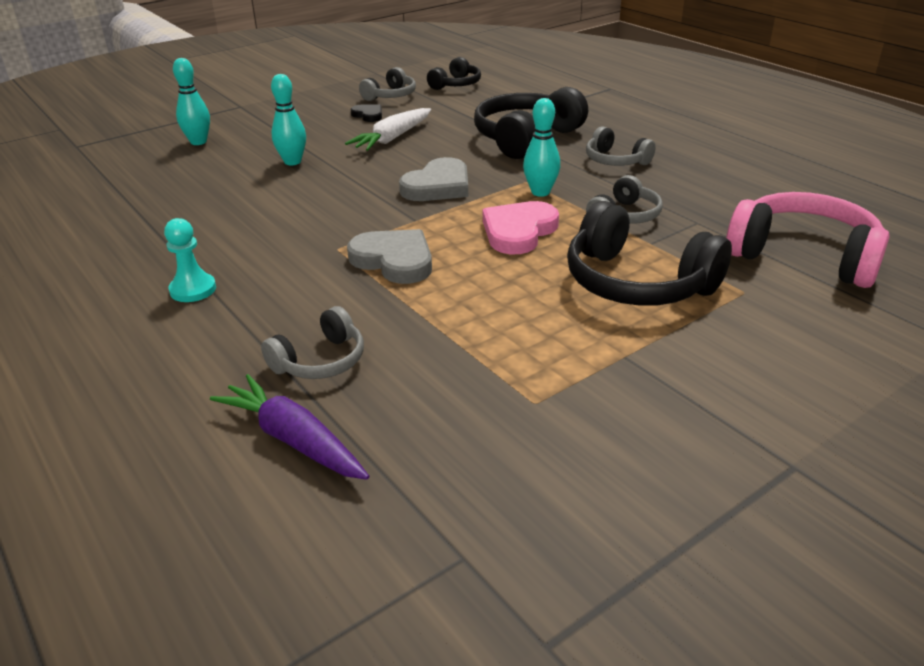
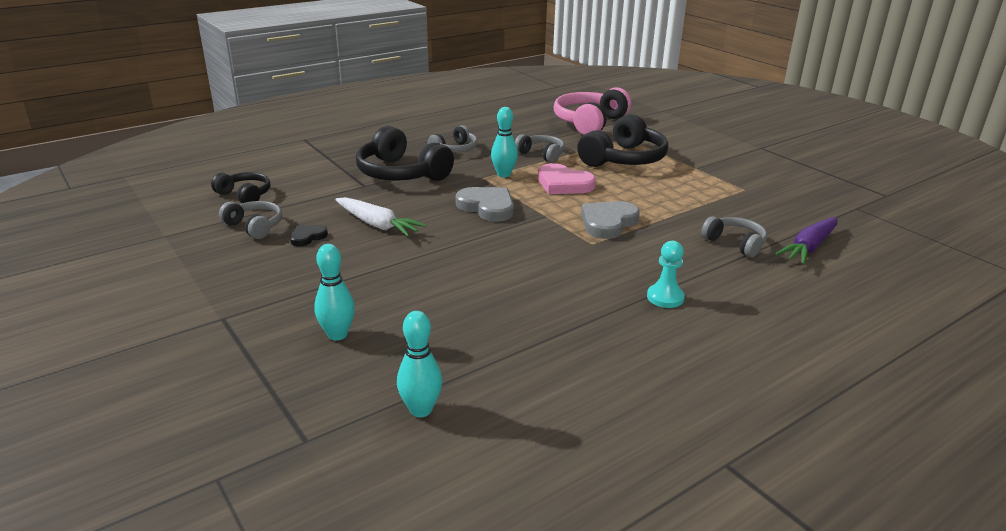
camera: 90 degrees left, 5 degrees down
turquoise bowling pin [271,74,306,166] -> turquoise bowling pin moved to [397,311,443,417]

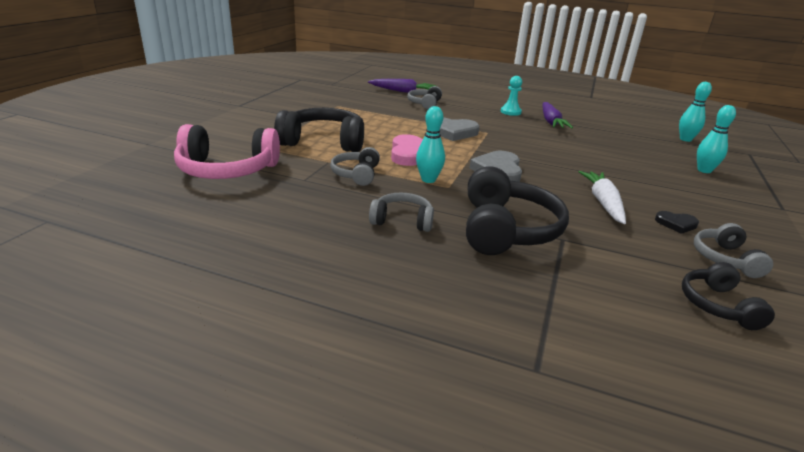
camera: 125 degrees left, 0 degrees up
none -> purple carrot [542,102,573,128]

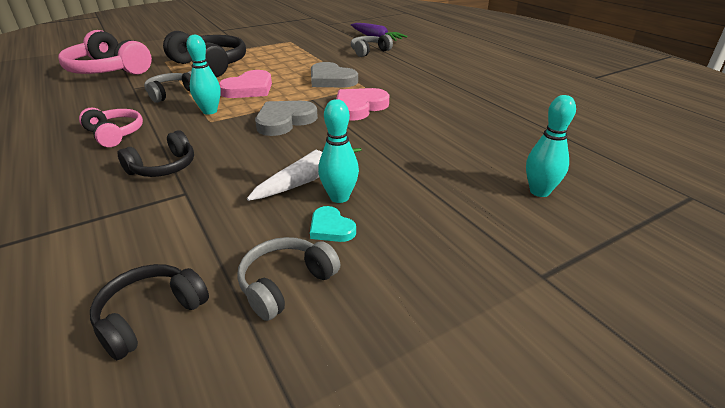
camera: 40 degrees right, 5 degrees up
grey headphones [369,193,434,232] -> pink headphones [79,107,143,147]
black headphones [466,166,569,255] -> black headphones [118,130,194,177], size x0.56
turquoise pawn [501,76,522,116] -> none
purple carrot [542,102,573,128] -> none
black heart [655,211,699,234] -> turquoise heart [310,206,356,242]
turquoise bowling pin [679,82,712,142] -> turquoise bowling pin moved to [318,99,359,203]
none -> pink heart [336,88,389,121]

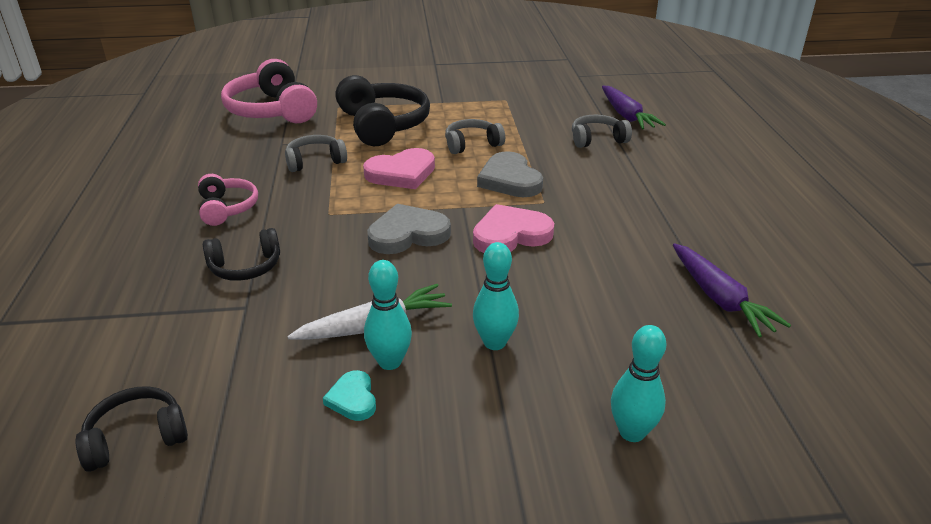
camera: 25 degrees right, 0 degrees up
turquoise bowling pin [186,35,220,115] -> turquoise bowling pin moved to [473,242,519,350]
grey headphones [237,237,340,321] -> grey headphones moved to [445,119,505,154]
none -> purple carrot [673,243,791,337]

